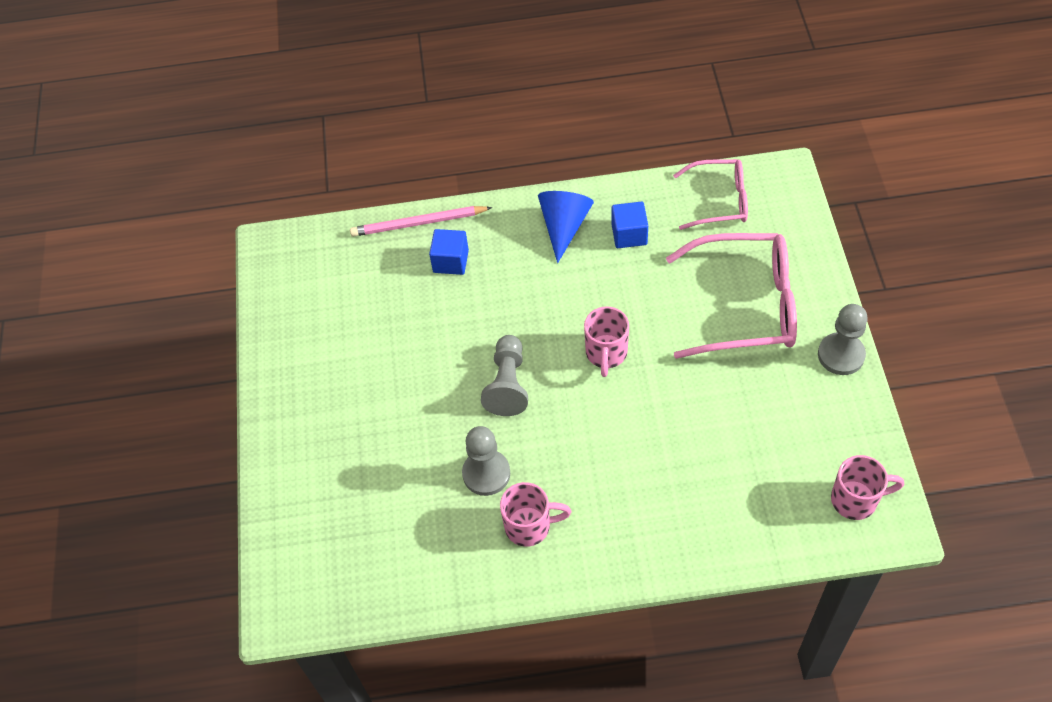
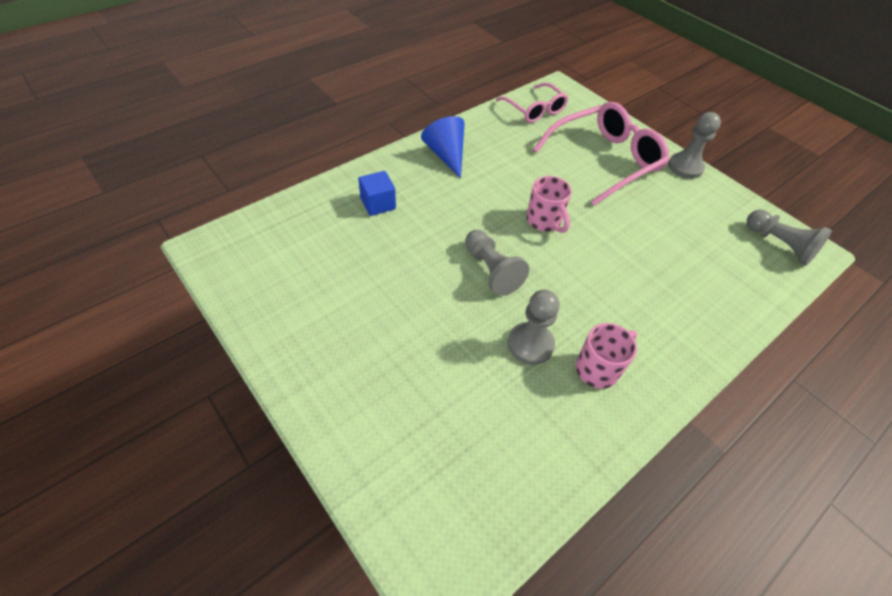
camera: 40 degrees left, 5 degrees down
pink pencil [350,206,492,237] -> none
blue cube [612,202,648,248] -> none
pink glasses [673,159,748,230] -> pink glasses turned 90 degrees clockwise [496,83,568,123]
pink mug [831,455,904,520] -> grey pawn [747,210,832,266]

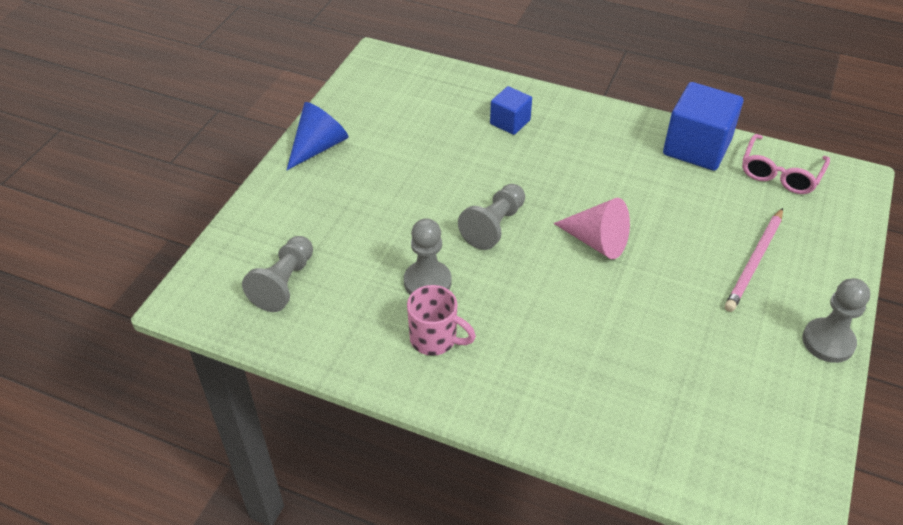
camera: 65 degrees right, 5 degrees down
blue cone [421,116,465,178] -> blue cone moved to [287,102,348,170]
pink mug [526,176,572,233] -> pink cone [553,198,630,259]
pink glasses [533,102,670,206] -> pink pencil [725,208,783,312]
grey pawn [747,210,832,266] -> grey pawn moved to [242,236,313,312]
none -> blue cube [663,82,743,171]

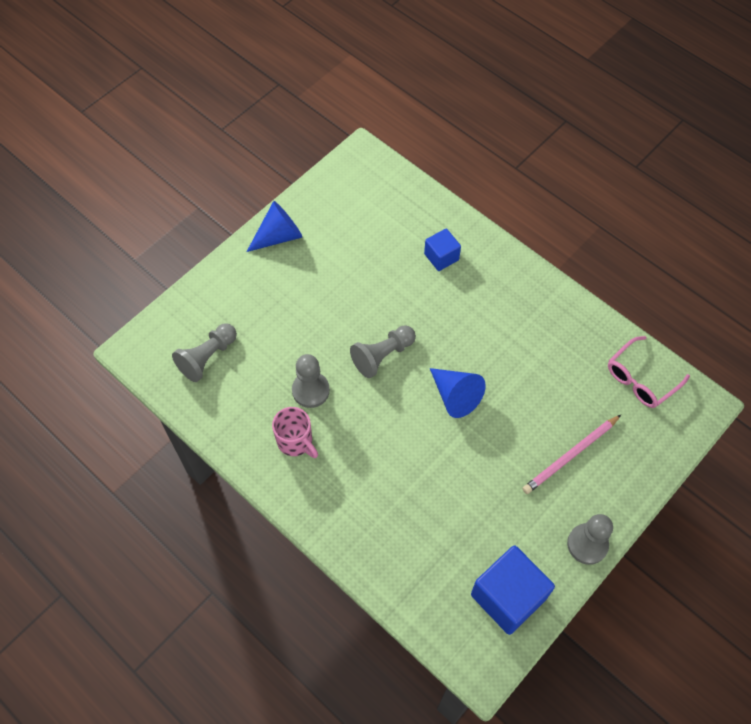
camera: 20 degrees right, 15 degrees up
pink cone [553,198,630,259] -> blue cone [430,368,486,418]
blue cube [663,82,743,171] -> blue cube moved to [471,545,555,635]

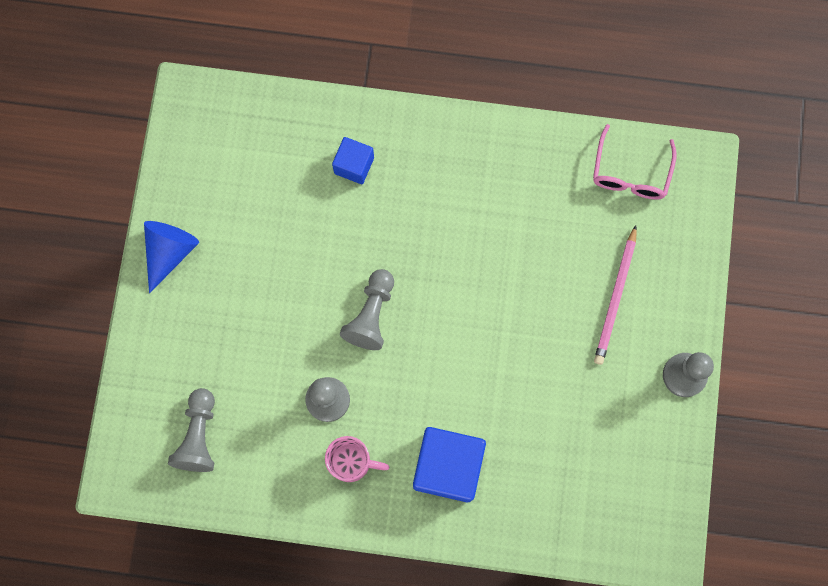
camera: 35 degrees left, 15 degrees up
blue cone [430,368,486,418] -> none
blue cube [471,545,555,635] -> blue cube moved to [413,427,486,502]

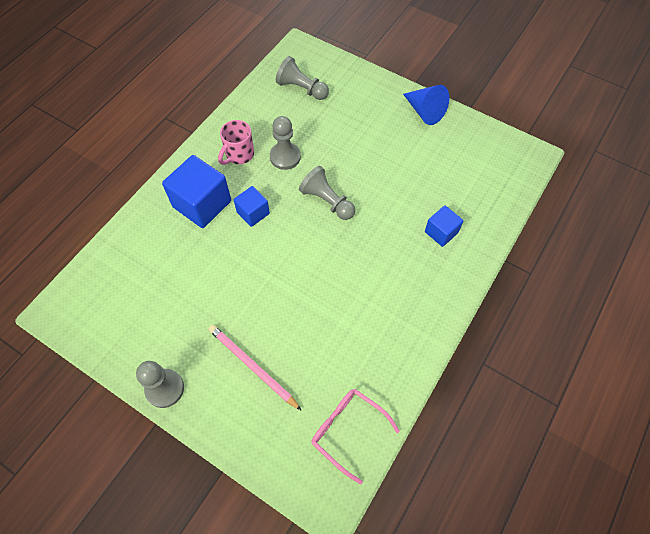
camera: 115 degrees right, 15 degrees down
none -> blue cube [234,186,270,227]

